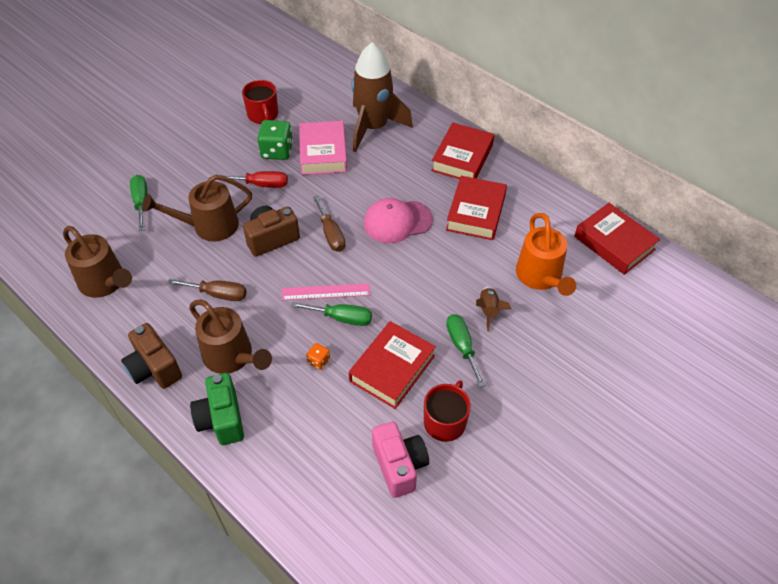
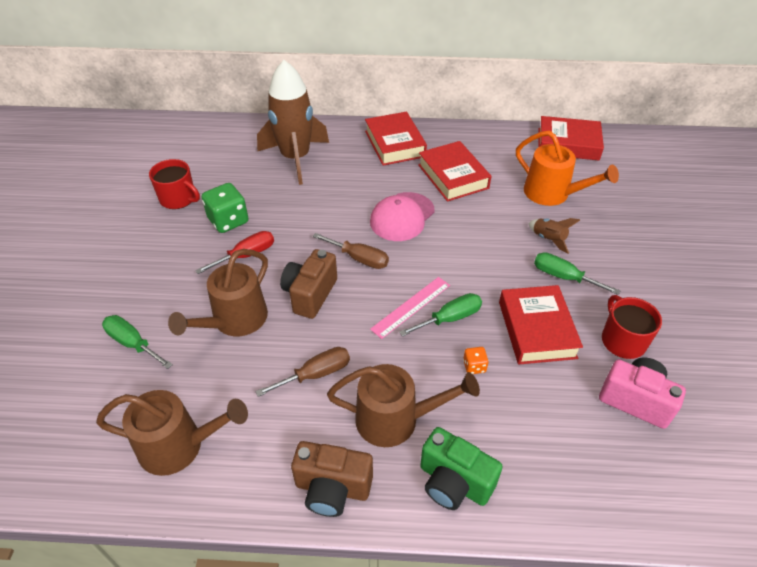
camera: 40 degrees left, 5 degrees down
pink book [299,121,347,175] -> none

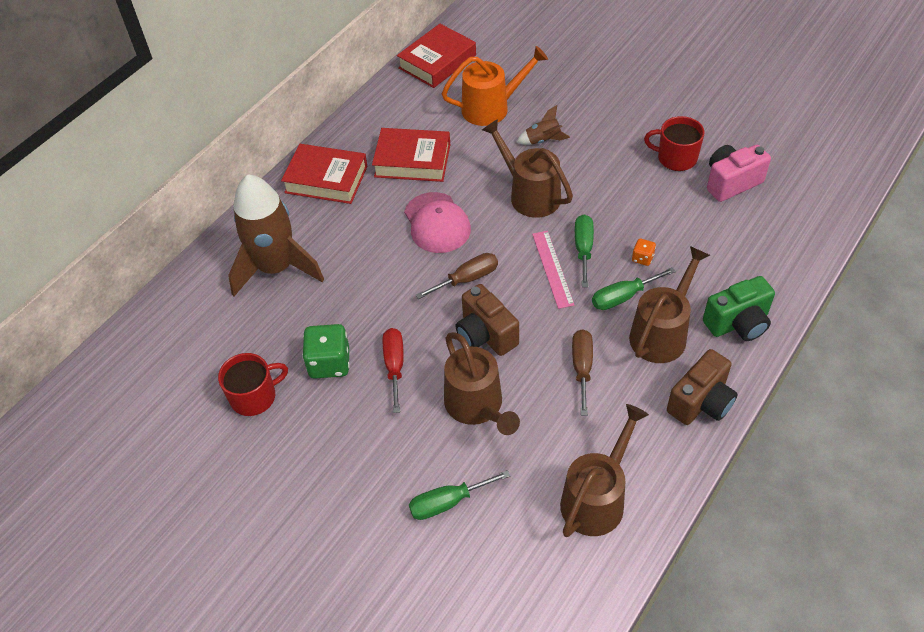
camera: 55 degrees left, 5 degrees up
red book [499,285,583,364] -> none
green screwdriver [534,252,620,295] -> green screwdriver moved to [592,267,676,310]
none -> brown watering can [482,119,573,218]

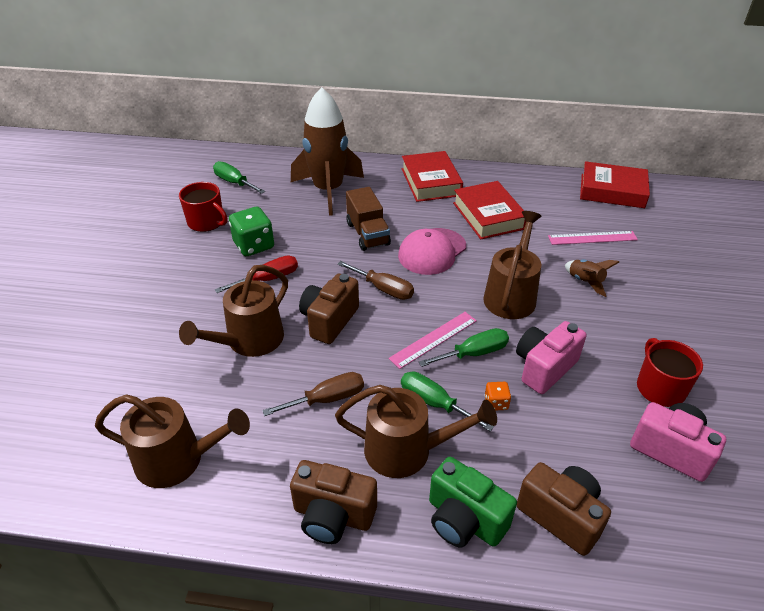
camera: 60 degrees right, 10 degrees down
green screwdriver [409,470,510,520] -> green screwdriver moved to [213,161,265,194]
orange watering can [442,46,548,126] -> pink ruler [548,231,638,245]
none -> brown truck [346,187,391,251]
none -> pink camera [516,321,587,394]
none -> brown camera [517,462,611,556]

